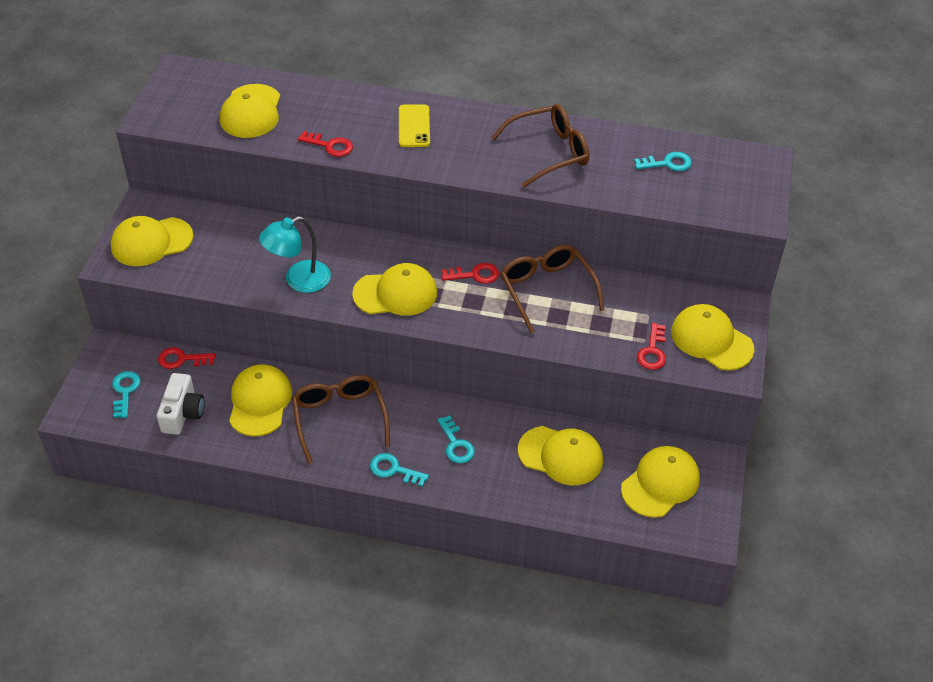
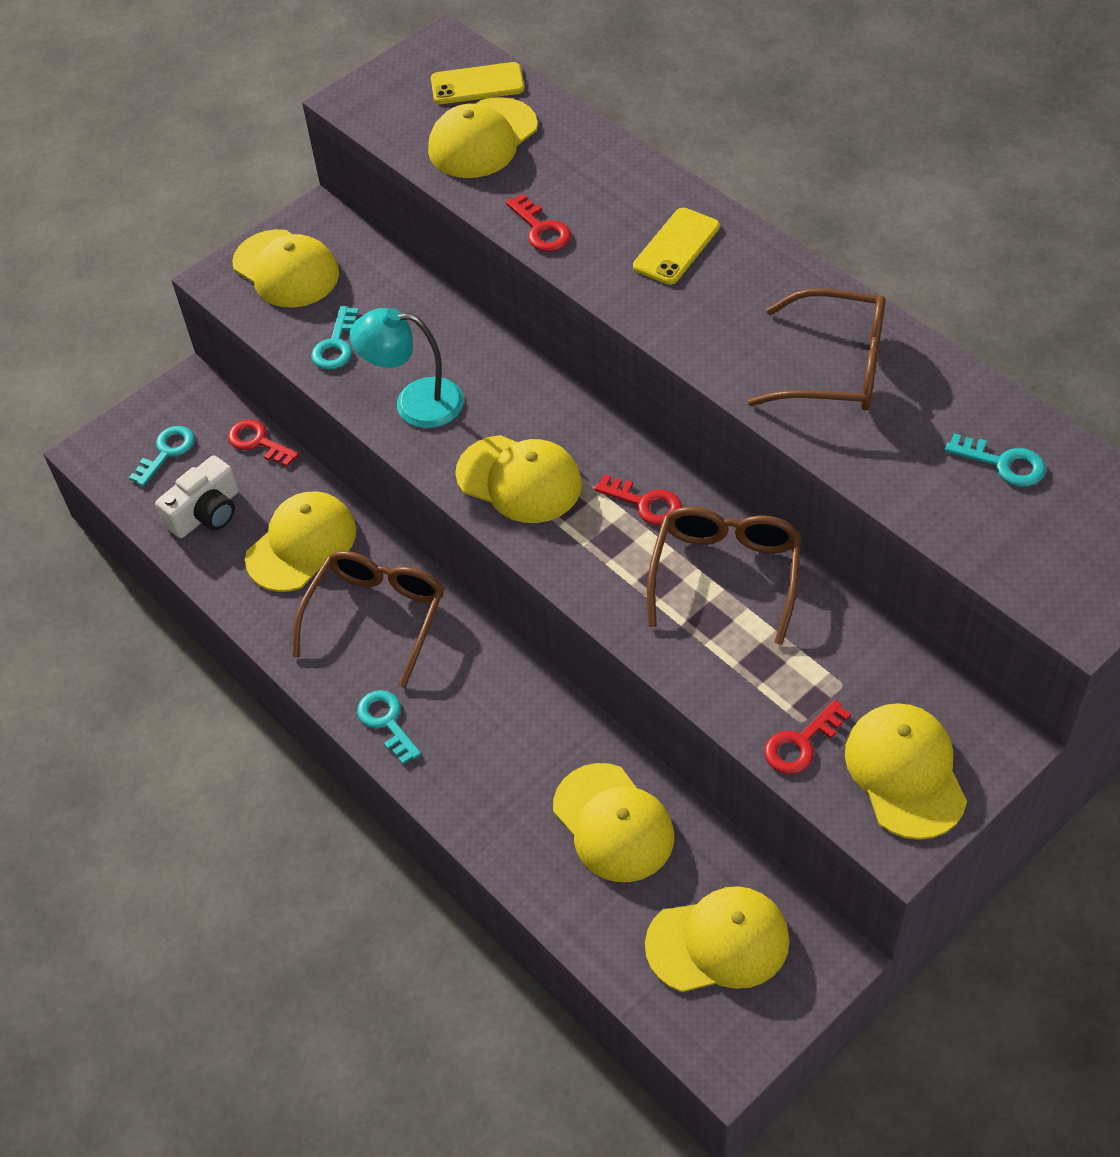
camera: 40 degrees right, 5 degrees up
yellow cap [111,216,193,266] -> yellow cap turned 150 degrees counterclockwise [232,229,339,308]
turquoise key [437,415,475,463] -> turquoise key moved to [311,306,359,370]
none -> yellow phone [431,62,524,104]

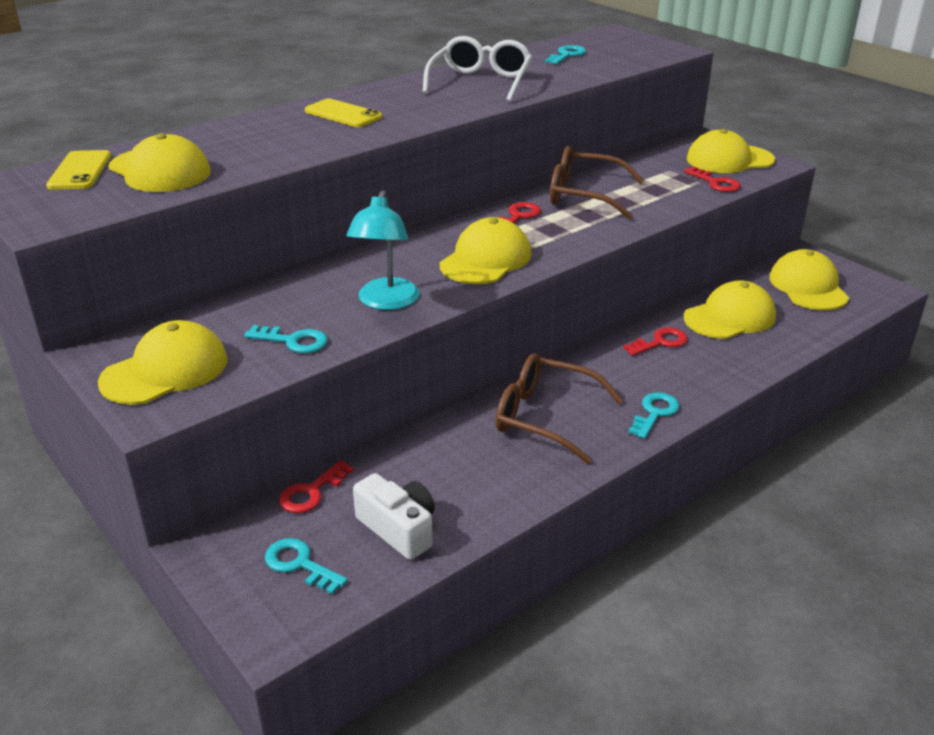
camera: 90 degrees left, 20 degrees down
yellow cap [245,491,357,592] -> none
turquoise key [357,690,421,764] -> turquoise key turned 150 degrees clockwise [628,392,680,439]
red key [506,194,571,252] -> red key moved to [623,327,688,356]
brown glasses [748,288,885,411] -> white glasses [422,36,532,102]

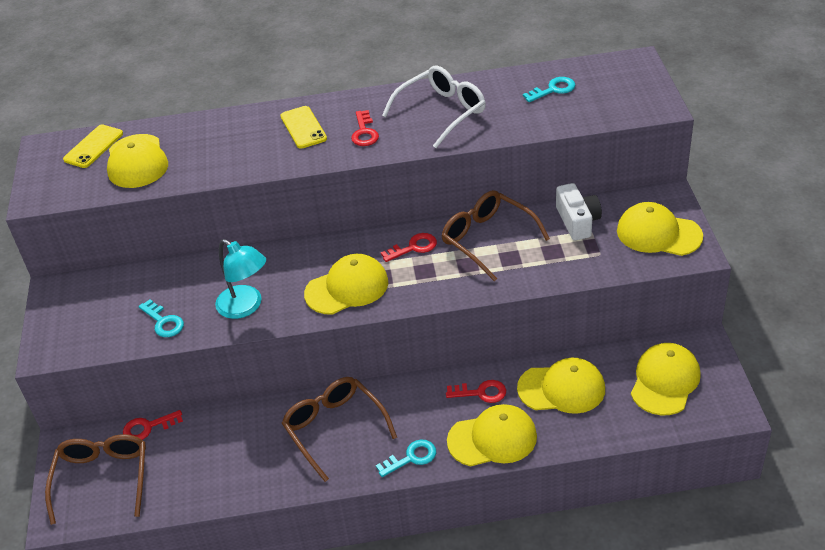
camera: 35 degrees right, 10 degrees up
yellow cap [98,320,228,405] -> yellow cap moved to [447,404,537,467]
turquoise key [265,538,348,594] -> brown glasses [45,434,146,525]
turquoise lamp [346,190,420,310] -> turquoise lamp turned 90 degrees counterclockwise [215,239,266,319]
white camera [353,473,435,560] -> white camera moved to [556,183,602,240]
red key [684,167,741,192] -> red key moved to [351,110,379,146]

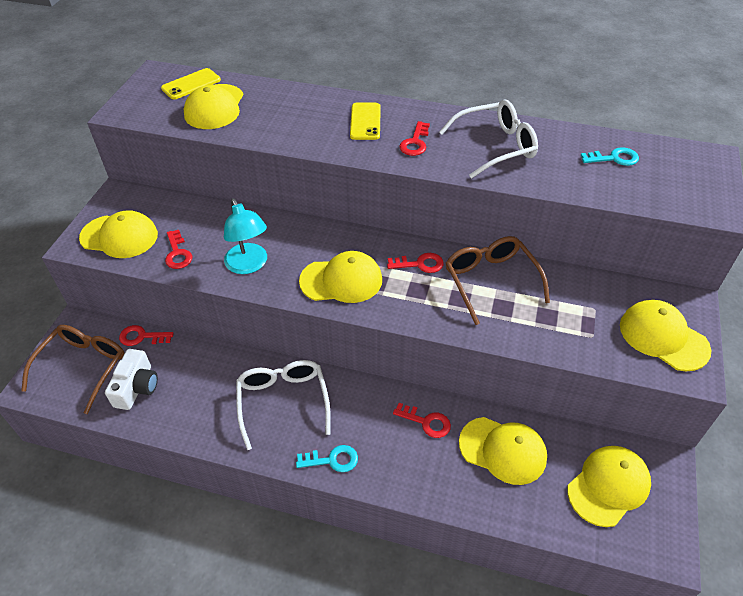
camera: 20 degrees right, 5 degrees up
turquoise key [139,299,184,337] -> red key [165,230,193,269]
brown glasses [282,377,397,482] -> white glasses [236,360,331,450]
yellow cap [447,404,537,467] -> yellow cap moved to [79,210,158,258]
white camera [556,183,602,240] -> white camera moved to [105,349,158,410]

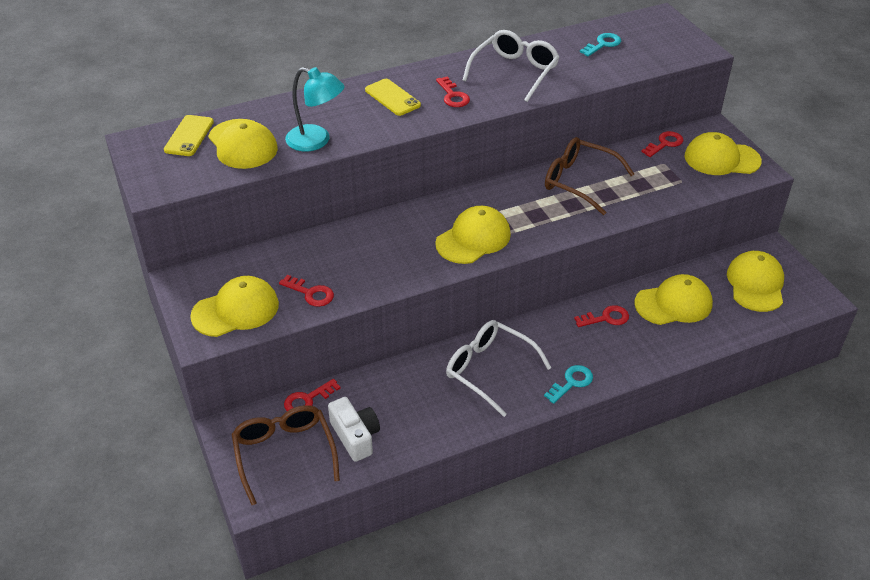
camera: 40 degrees left, 5 degrees down
turquoise lamp [224,198,267,274] -> turquoise lamp moved to [285,67,344,151]
red key [387,253,444,273] -> red key moved to [641,131,683,157]

